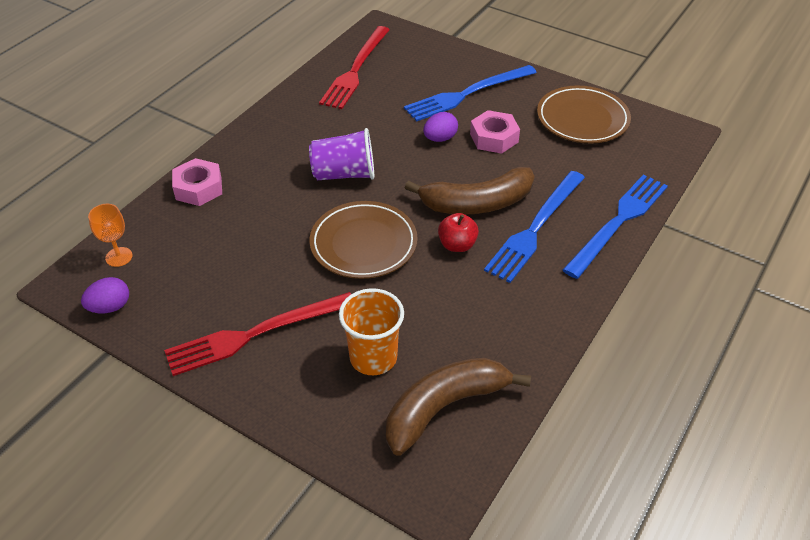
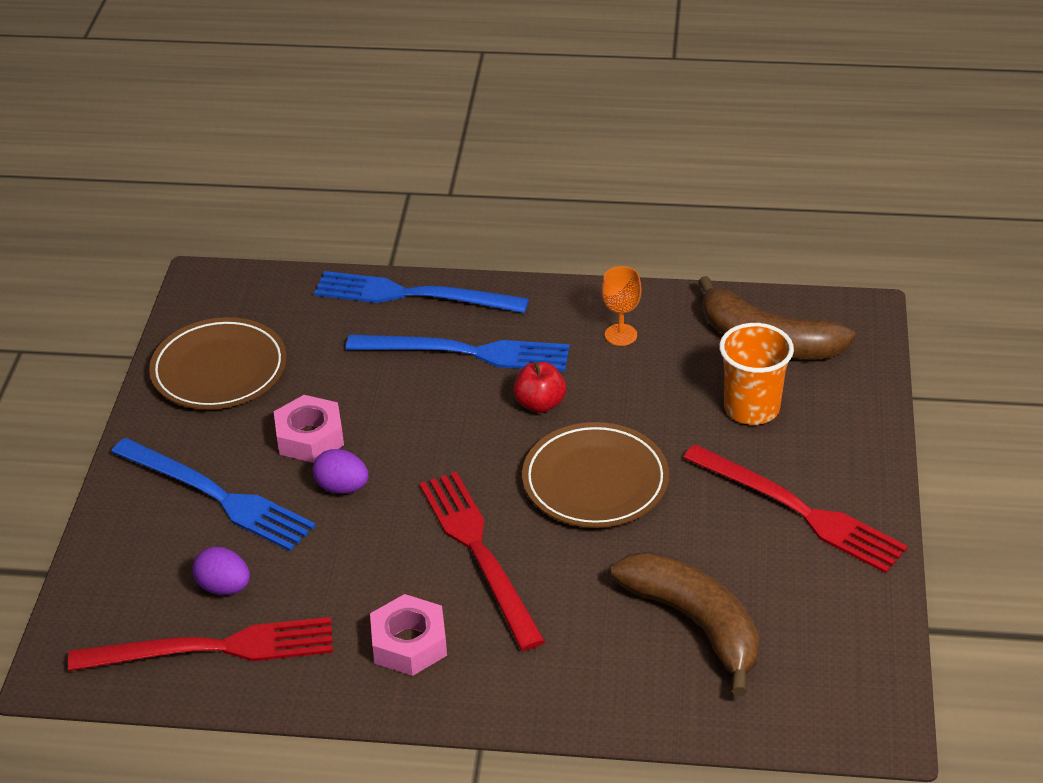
camera: 115 degrees left, 5 degrees down
purple egg [81,277,129,313] -> purple egg moved to [193,547,250,595]
orange goblet [88,204,133,267] -> orange goblet moved to [602,266,641,346]
pink nut [172,158,222,206] -> pink nut moved to [370,594,447,676]
purple cup [309,128,374,180] -> red fork [419,472,545,651]
brown banana [405,167,535,214] -> brown banana moved to [611,552,759,696]

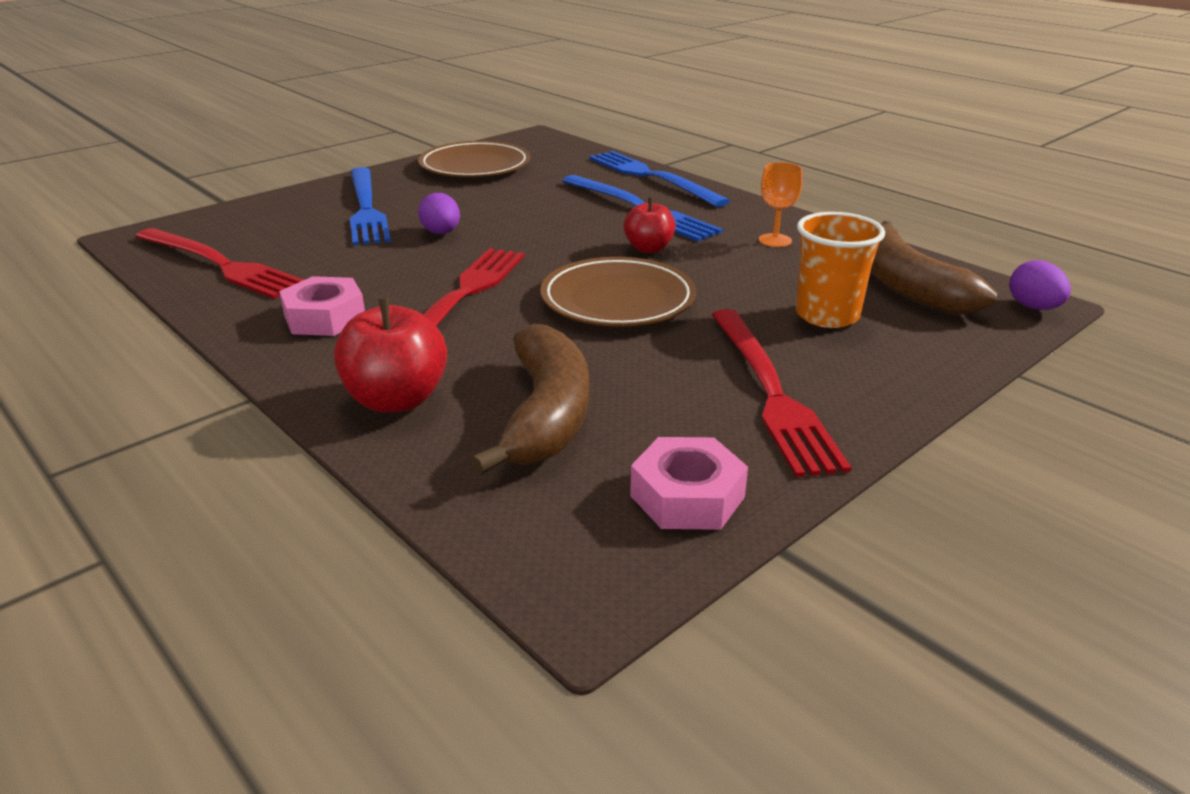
camera: 40 degrees right, 10 degrees down
purple egg [193,547,250,595] -> purple egg moved to [1009,260,1071,310]
pink nut [274,395,344,463] -> pink nut moved to [630,437,748,530]
none -> red apple [334,298,447,413]

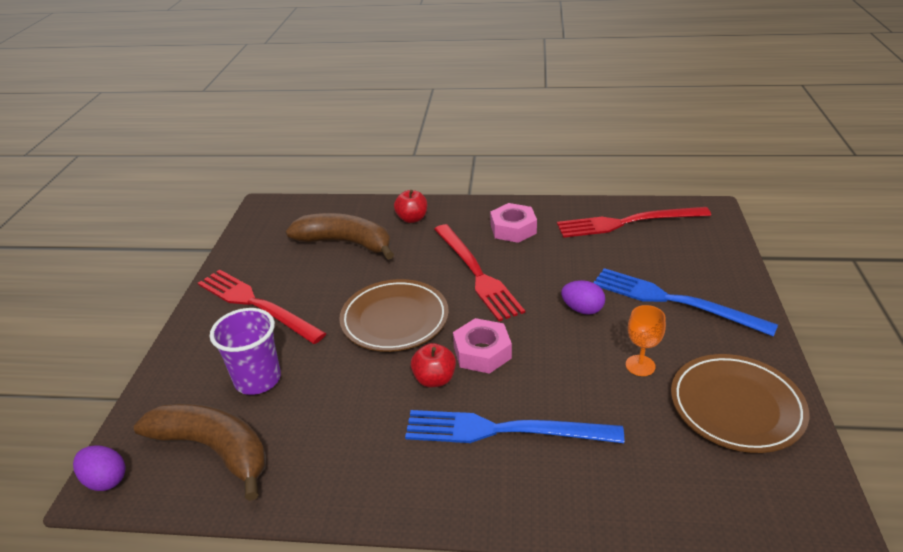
camera: 140 degrees right, 5 degrees up
red apple [334,298,447,413] -> red apple [394,190,427,223], size x0.64
brown banana [471,324,589,475] -> brown banana turned 150 degrees clockwise [285,213,394,260]
blue fork [589,151,730,207] -> none
pink nut [630,437,748,530] -> pink nut moved to [453,318,512,374]
orange goblet [759,162,803,247] -> orange goblet moved to [626,305,666,376]
orange cup [796,212,885,328] -> purple cup [210,308,281,395]

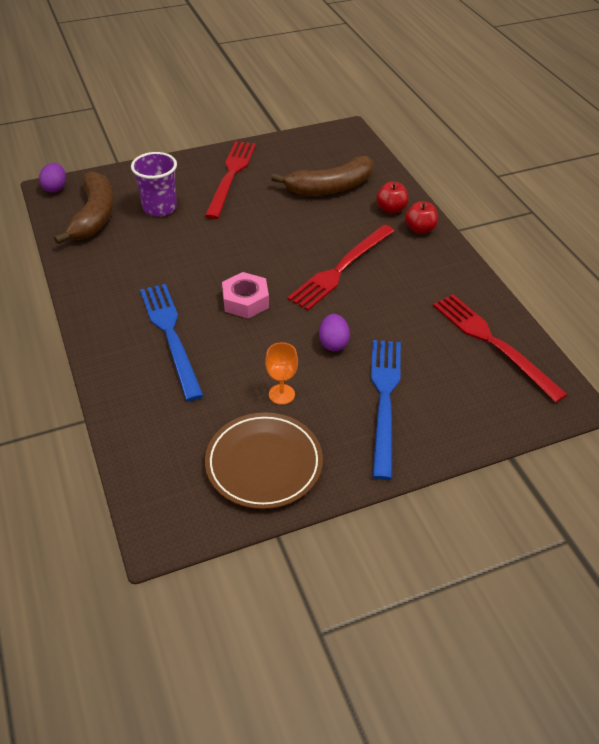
camera: 60 degrees right, 10 degrees up
brown banana [285,213,394,260] -> brown banana turned 75 degrees clockwise [271,156,374,196]
brown plate [339,279,449,352] -> none
red apple [411,343,456,387] -> red apple moved to [405,201,438,234]
pink nut [490,203,537,243] -> none

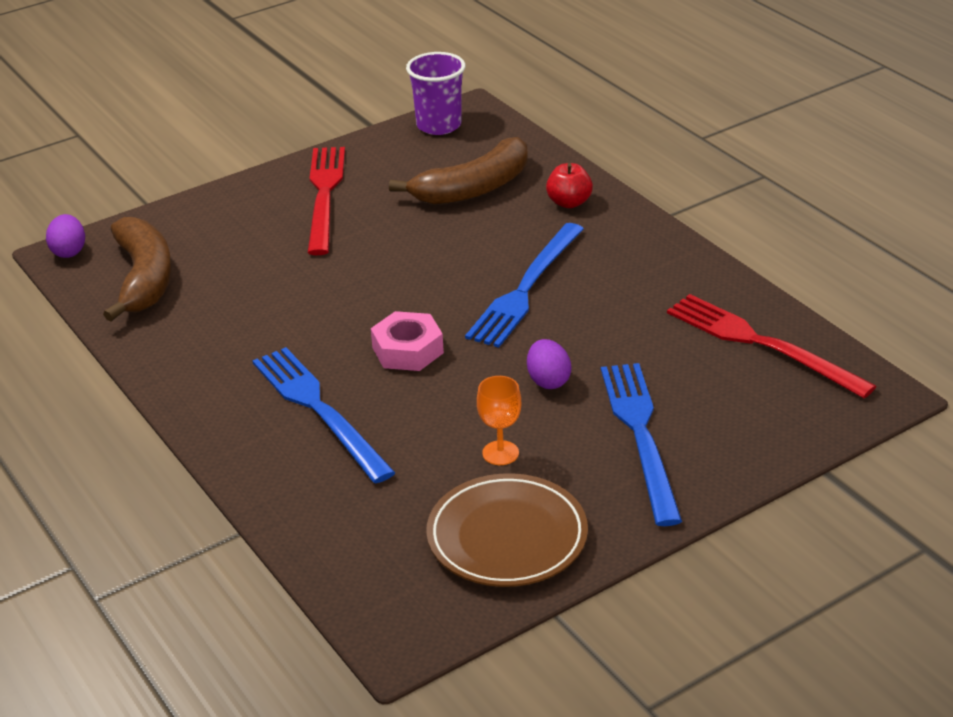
camera: 10 degrees left, 10 degrees down
purple cup [131,152,177,217] -> purple cup moved to [406,52,466,135]
red fork [287,225,394,311] -> blue fork [465,223,584,348]
red apple [405,201,438,234] -> none

